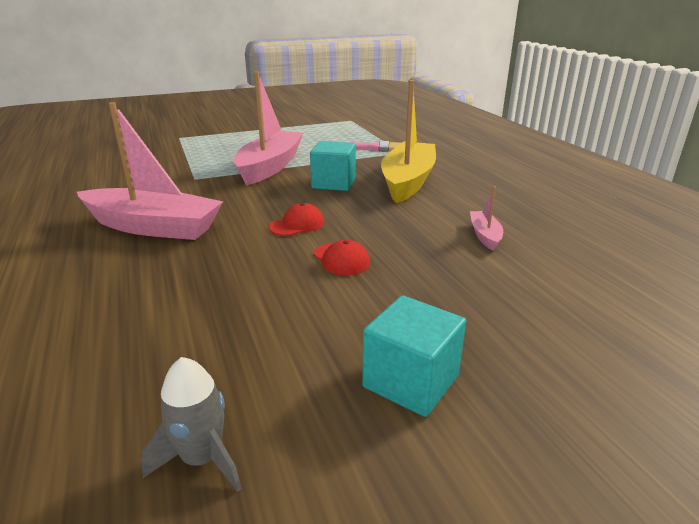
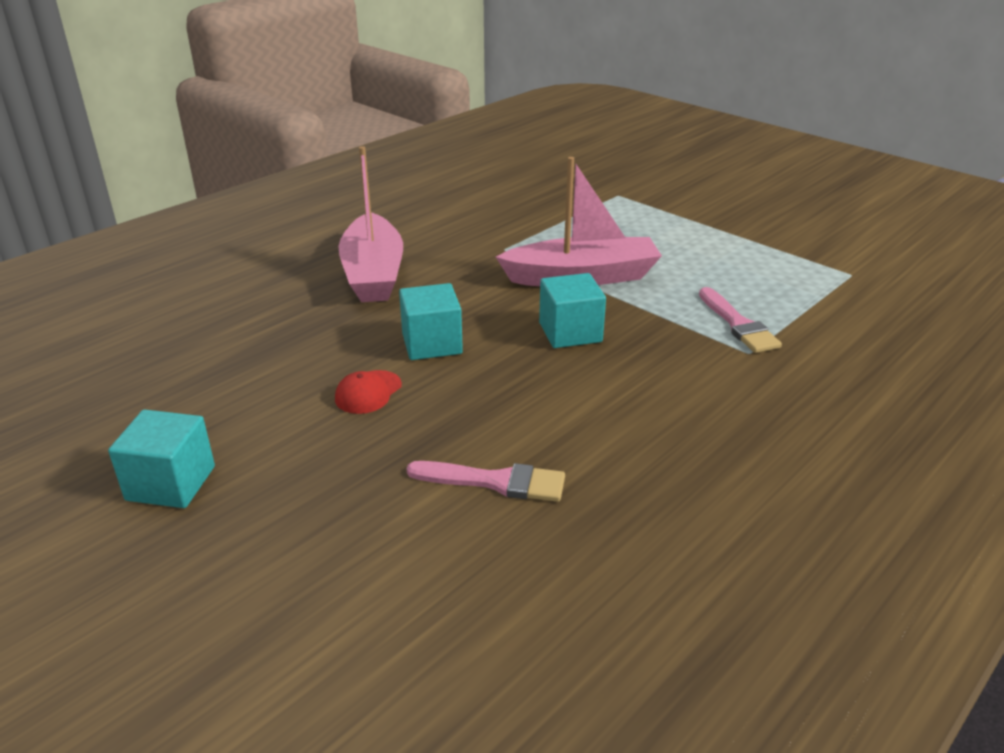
camera: 65 degrees right, 5 degrees up
grey rocket [141,357,242,492] -> none
red cap [269,203,324,236] -> turquoise cube [399,283,463,360]
yellow boat [381,80,436,203] -> none
pink boat [470,186,503,251] -> pink brush [406,461,565,502]

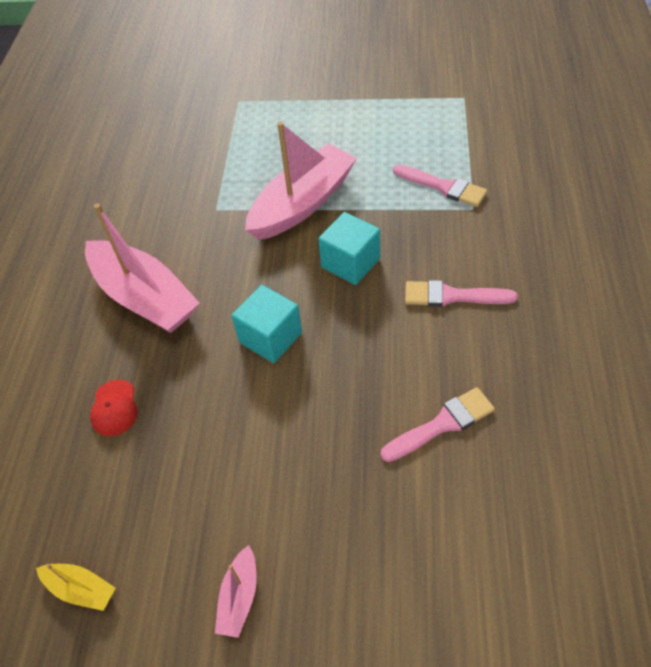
camera: 35 degrees left, 20 degrees up
turquoise cube [108,409,215,508] -> pink boat [215,545,257,638]
red cap [335,370,402,414] -> red cap moved to [90,380,138,436]
none -> yellow boat [36,564,116,611]
none -> pink brush [405,280,518,307]

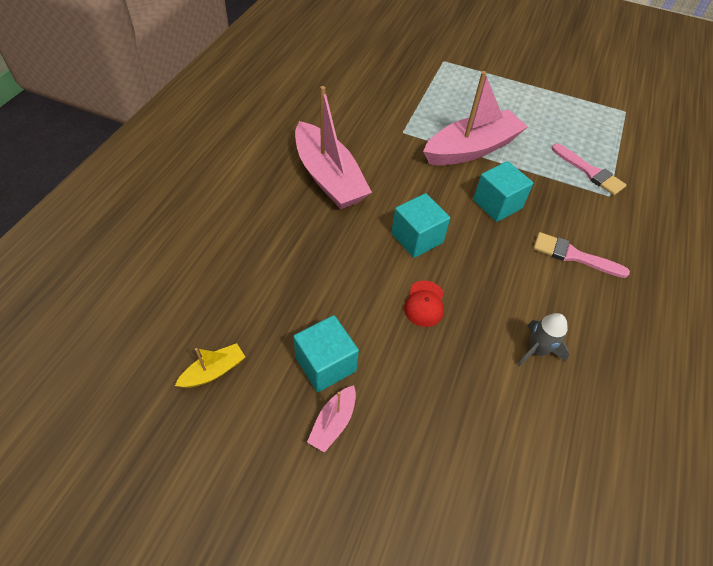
camera: 10 degrees right, 0 degrees up
yellow boat [36,564,116,611] -> yellow boat turned 75 degrees counterclockwise [175,343,245,388]
red cap [90,380,138,436] -> red cap moved to [404,281,444,327]
pink brush [381,387,495,462] -> grey rocket [517,313,570,367]
none -> turquoise cube [293,315,359,392]

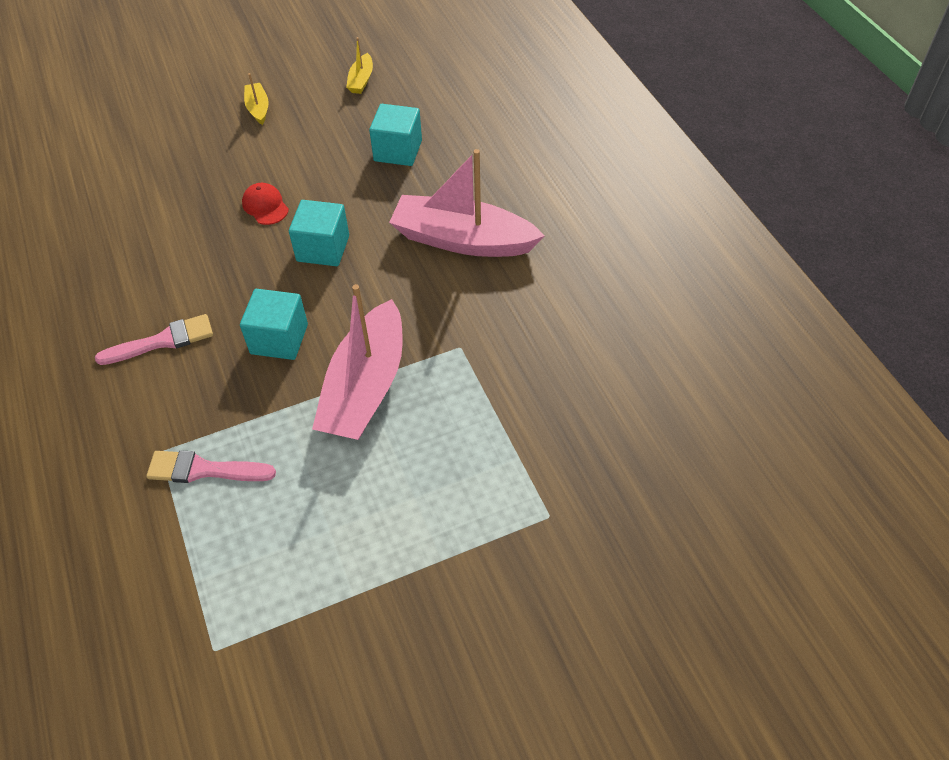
camera: 140 degrees right, 0 degrees up
turquoise cube [293,315,359,392] -> turquoise cube moved to [369,104,422,166]
pink boat [307,385,356,453] -> yellow boat [244,73,269,125]
grey rocket [517,313,570,367] -> none

